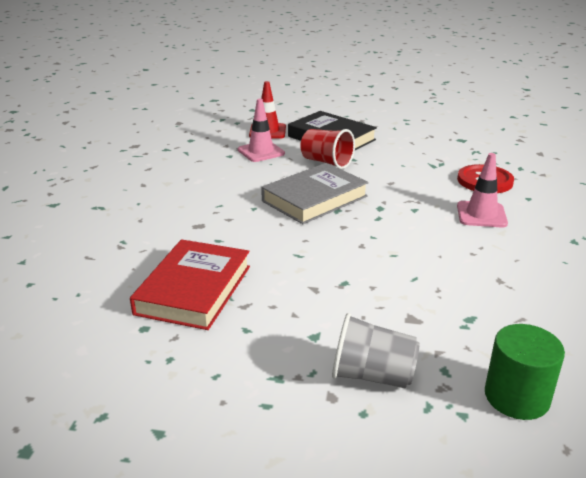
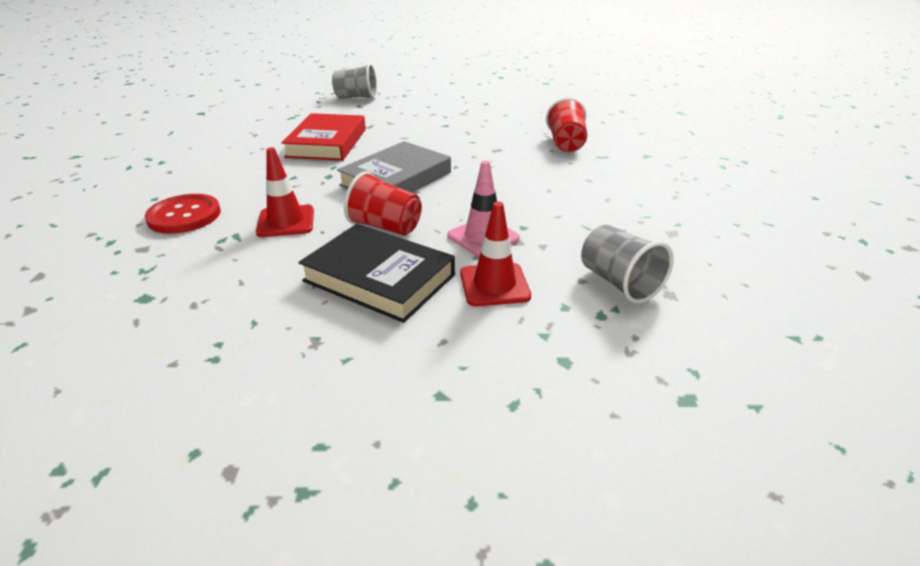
camera: 170 degrees right, 5 degrees up
red book [130,239,250,330] -> red book moved to [281,113,366,161]
pink traffic cone [457,153,508,227] -> none
green cylinder [485,324,565,420] -> none
none -> red traffic cone [256,147,314,237]
none -> red cup [546,98,587,152]
none -> grey cup [581,225,674,303]

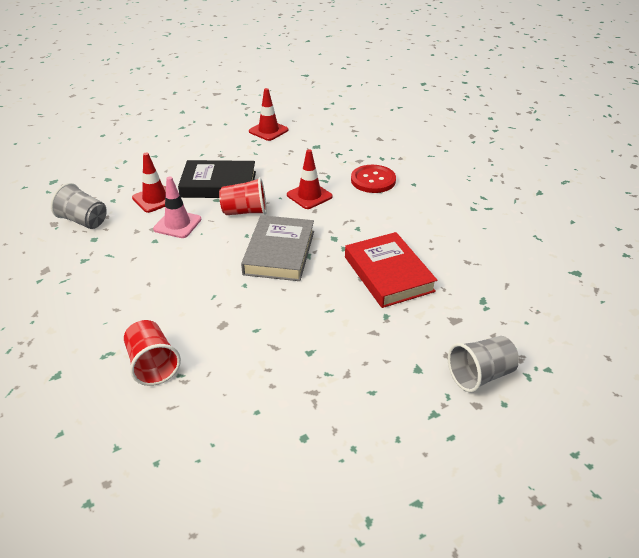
camera: 150 degrees right, 5 degrees up
none -> red traffic cone [249,88,289,141]

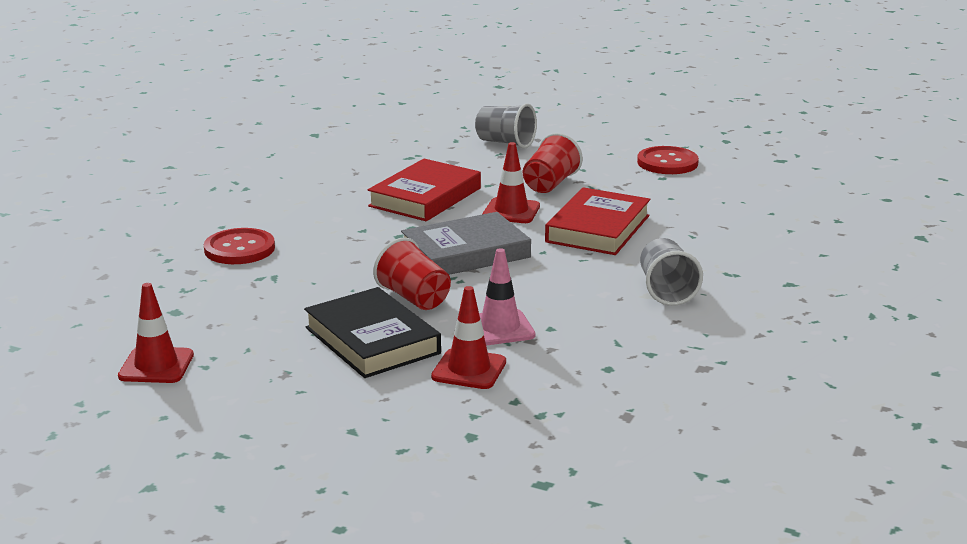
camera: 125 degrees left, 15 degrees down
grey cup [51,183,107,229] -> grey cup moved to [640,238,703,306]
red cup [124,320,181,386] -> red cup moved to [523,133,583,193]
red traffic cone [287,149,333,209] -> red traffic cone moved to [482,142,540,223]
none -> red book [545,187,650,255]
none -> red button [637,146,699,174]

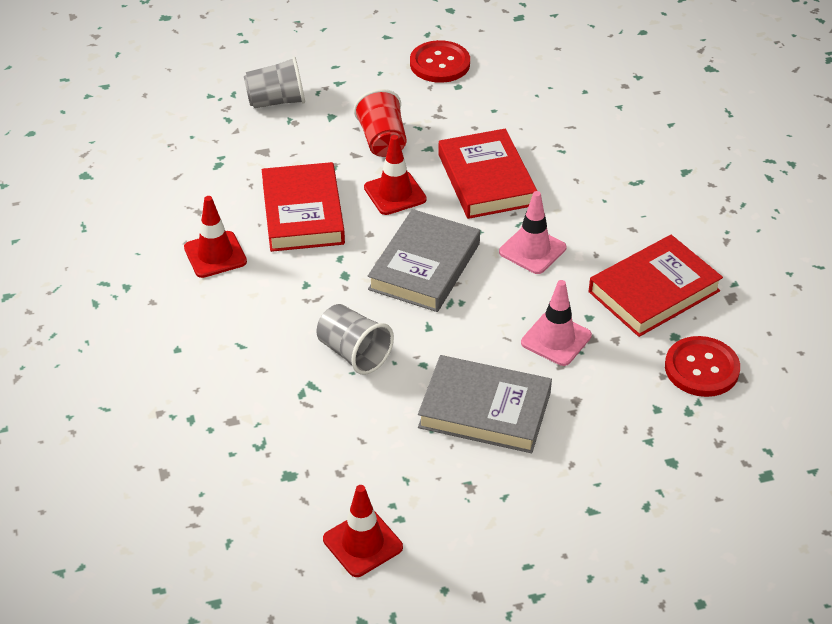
camera: 40 degrees left, 20 degrees up
red button [204,228,275,264] -> red button moved to [665,336,740,397]
black book [304,287,441,378] -> grey book [418,355,552,453]
red cup [373,237,451,310] -> none
red traffic cone [431,286,506,389] -> red traffic cone moved to [184,196,247,278]
grey cup [640,238,703,306] -> grey cup moved to [316,304,394,375]
none -> pink traffic cone [499,191,566,274]
none -> red book [589,235,723,337]

